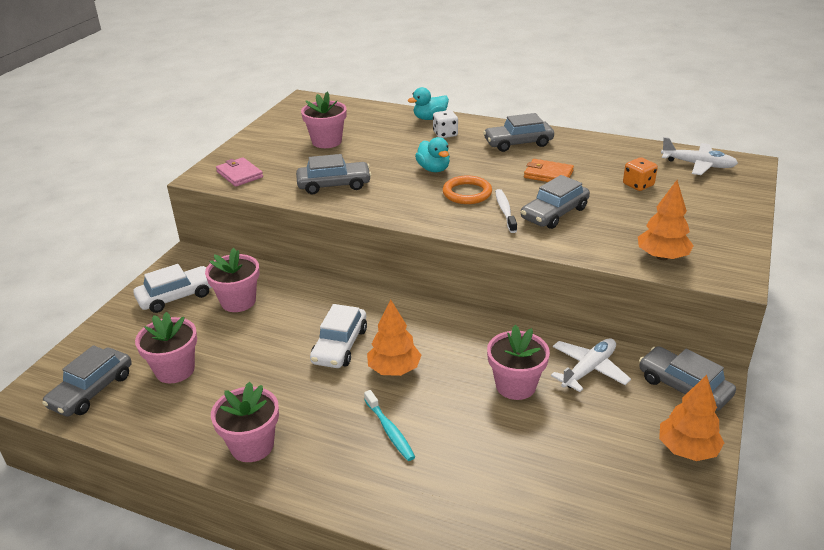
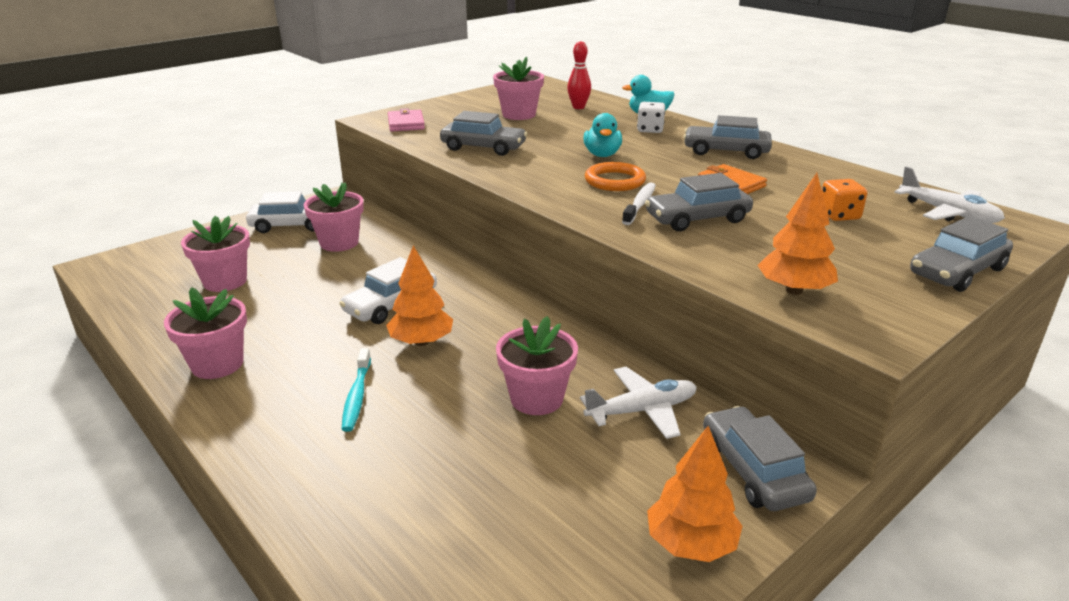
camera: 25 degrees right, 5 degrees down
grey car [42,345,132,417] -> grey car moved to [910,216,1013,292]
none -> red bowling pin [567,41,591,109]

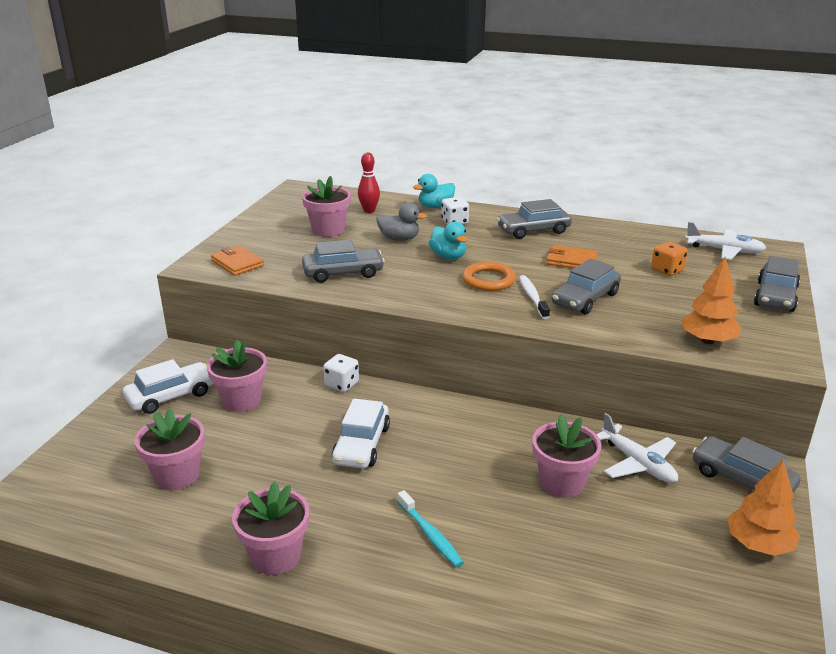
camera: 30 degrees left, 0 degrees up
orange tree [386,246,453,346] -> none
pink wallet [388,108,425,132] -> orange wallet [211,246,264,276]
white plane [580,367,697,439] -> white plane turned 105 degrees clockwise [596,413,678,483]
none -> white dice [323,354,359,392]
none -> grey duck [377,203,427,241]

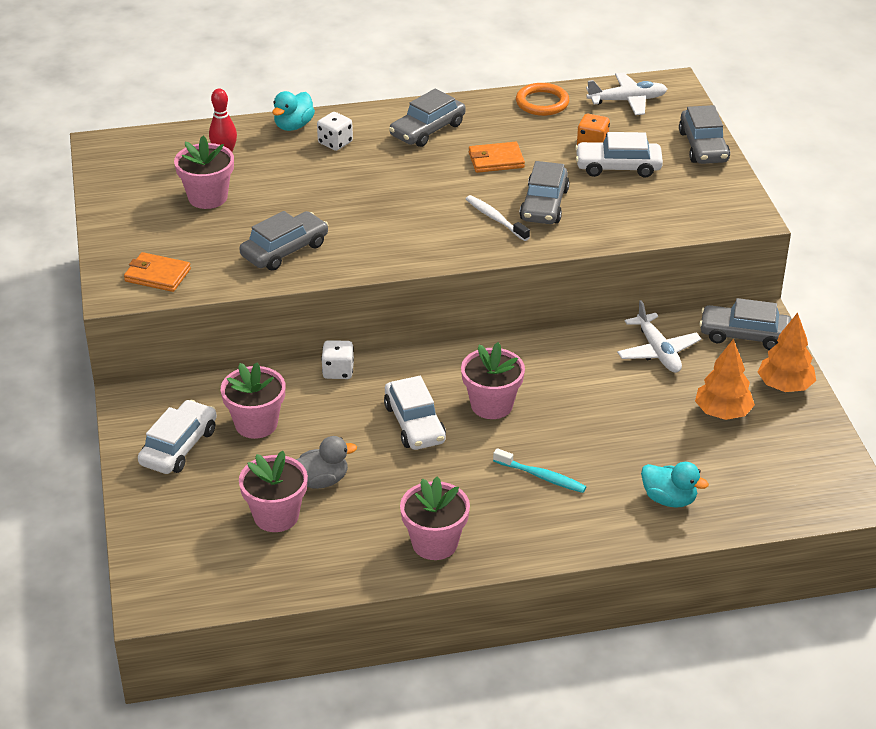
camera: 30 degrees left, 10 degrees up
grey duck [377,203,427,241] -> grey duck moved to [295,436,357,489]
turquoise duck [429,222,467,259] -> turquoise duck moved to [641,462,709,508]
orange ring [462,262,516,291] -> orange ring moved to [516,83,569,116]
pink flower pot [532,414,601,498] -> pink flower pot moved to [461,342,525,419]
white plane [596,413,678,483] -> white plane turned 45 degrees clockwise [617,300,701,373]
orange tree [681,256,741,344] -> orange tree moved to [695,339,755,420]
none -> white car [575,132,663,178]

